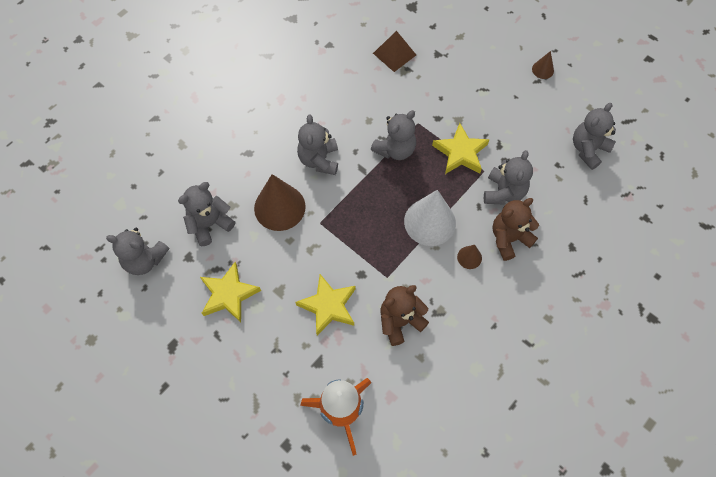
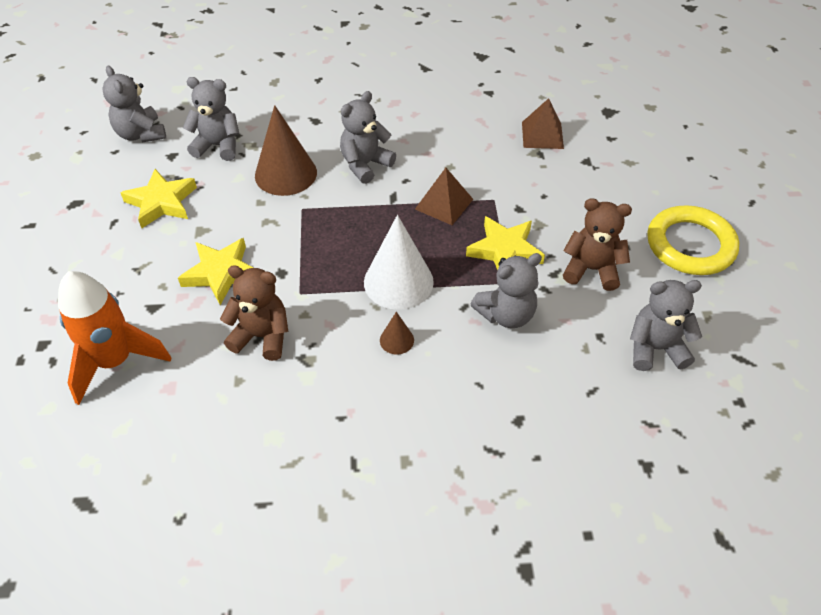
camera: 45 degrees right, 15 degrees down
grey teddy bear [371,110,416,160] -> brown pyramid [415,168,473,225]
brown teddy bear [493,198,539,261] -> brown teddy bear moved to [563,198,632,291]
brown cone [532,51,554,79] -> yellow ring [647,205,739,275]

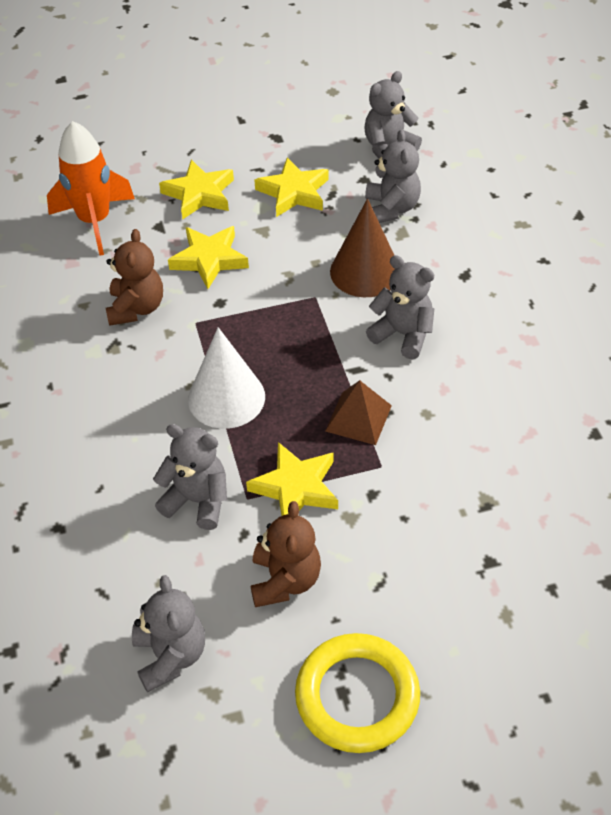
camera: 80 degrees right, 0 degrees up
brown cone [380,312,414,355] -> none
grey teddy bear [470,253,542,328] -> grey teddy bear turned 150 degrees clockwise [153,424,227,530]
brown pyramid [522,98,564,149] -> none
none -> yellow star [159,160,234,219]

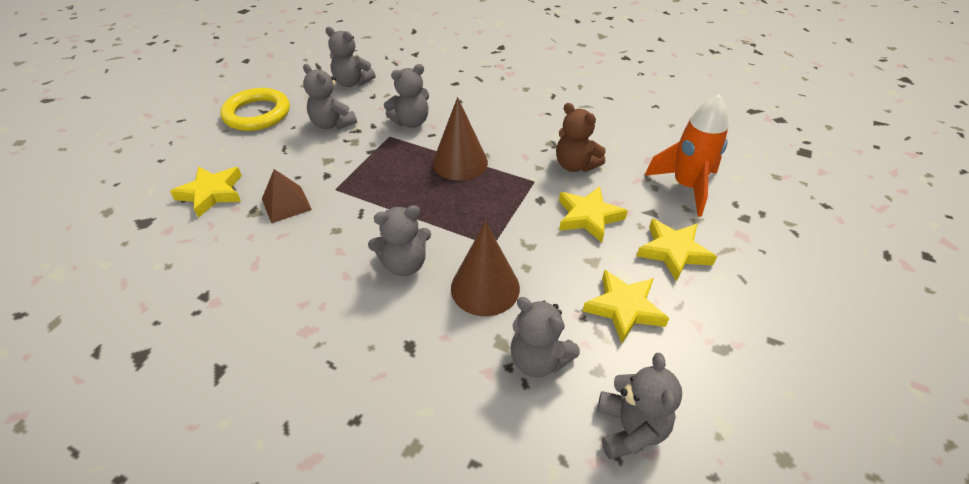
camera: 130 degrees right, 5 degrees down
white cone [188,327,265,429] -> brown cone [433,97,488,181]
yellow star [246,442,338,516] -> yellow star moved to [170,166,242,218]
brown teddy bear [251,501,321,607] -> grey teddy bear [303,64,357,129]
brown pyramid [326,380,392,445] -> brown pyramid moved to [262,169,312,223]

